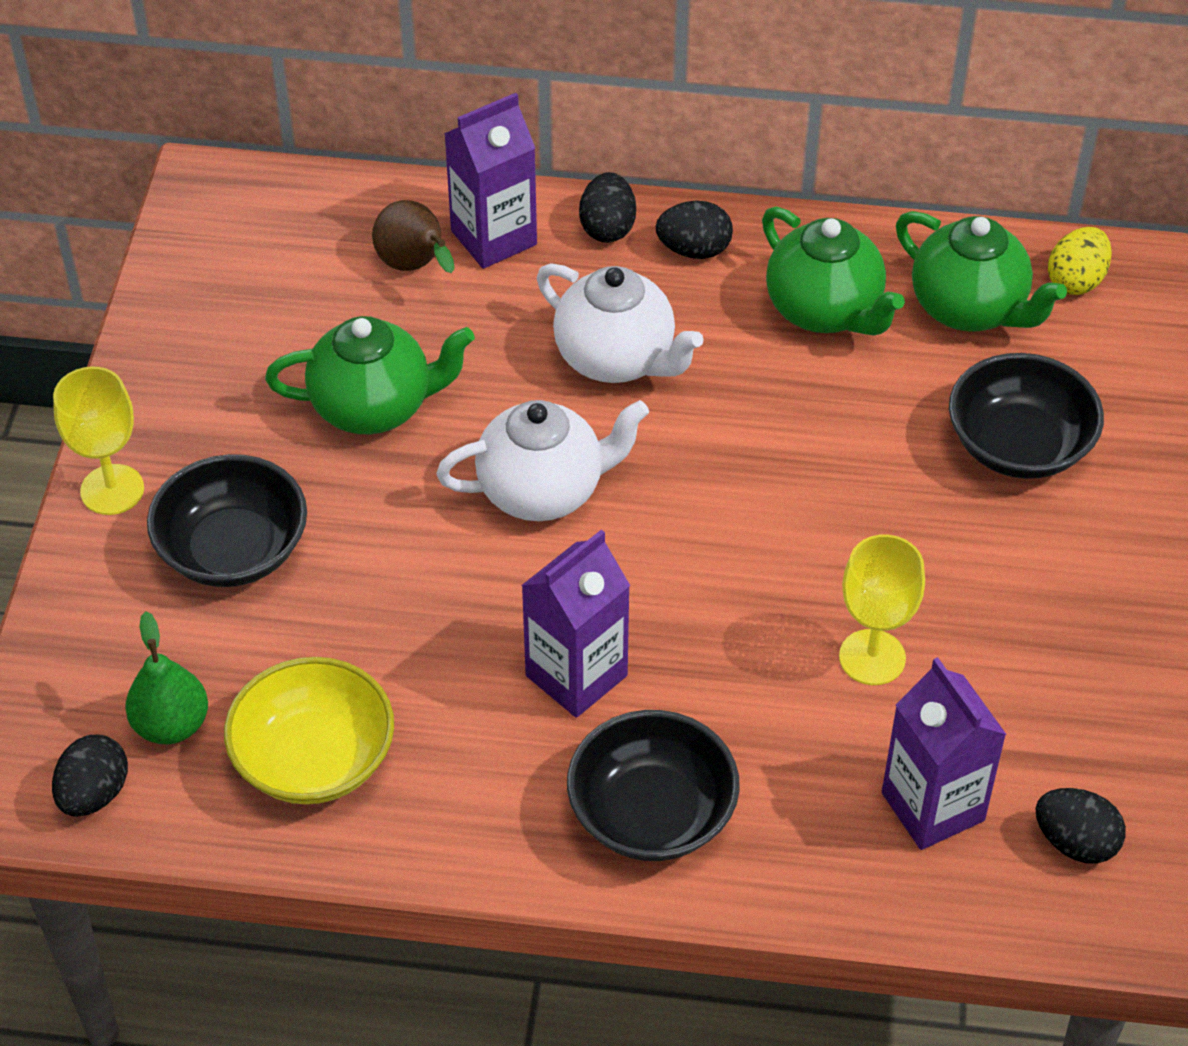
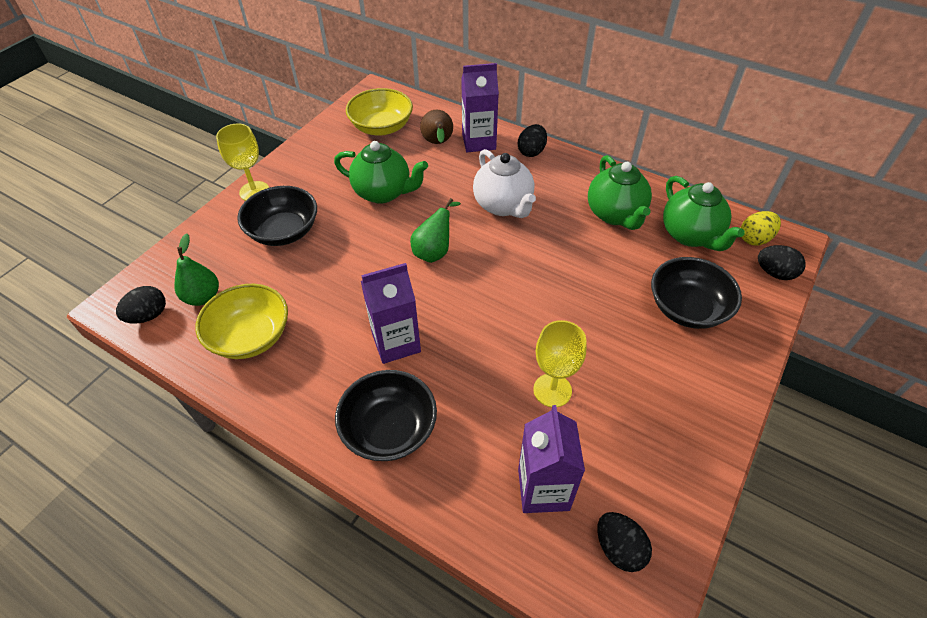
camera: 25 degrees right, 0 degrees up
white teapot [436,400,649,521] -> green pear [410,198,461,263]
black egg [656,201,733,259] -> black egg moved to [758,245,806,280]
none -> yellow bowl [346,88,413,135]

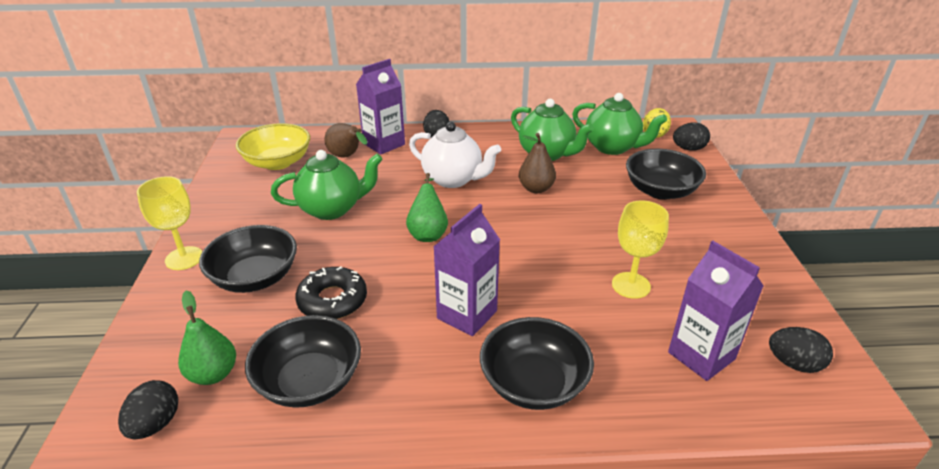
camera: 35 degrees left, 15 degrees down
yellow bowl [195,284,288,359] -> black bowl [245,315,361,408]
none -> black donut [295,266,367,319]
none -> brown pear [519,133,556,193]

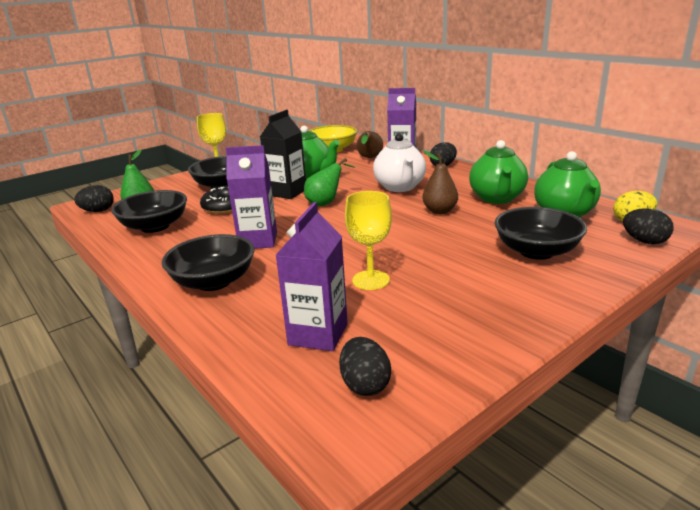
camera: 55 degrees right, 10 degrees down
none -> black carton [260,110,306,199]

